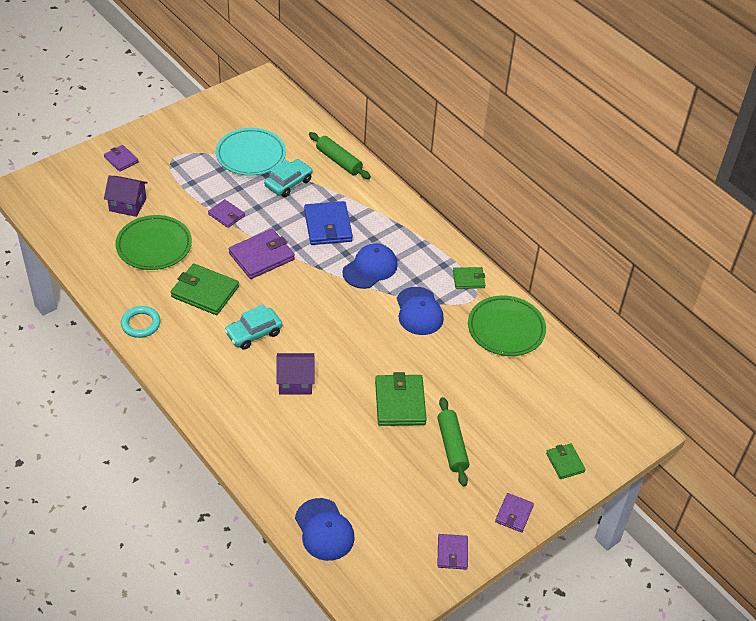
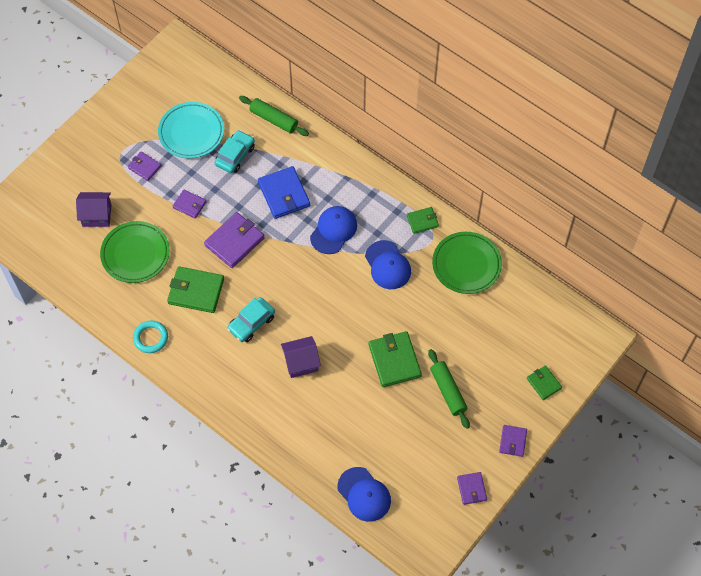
camera: 10 degrees left, 15 degrees up
purple wallet [104,145,139,172] -> purple wallet moved to [128,151,162,181]

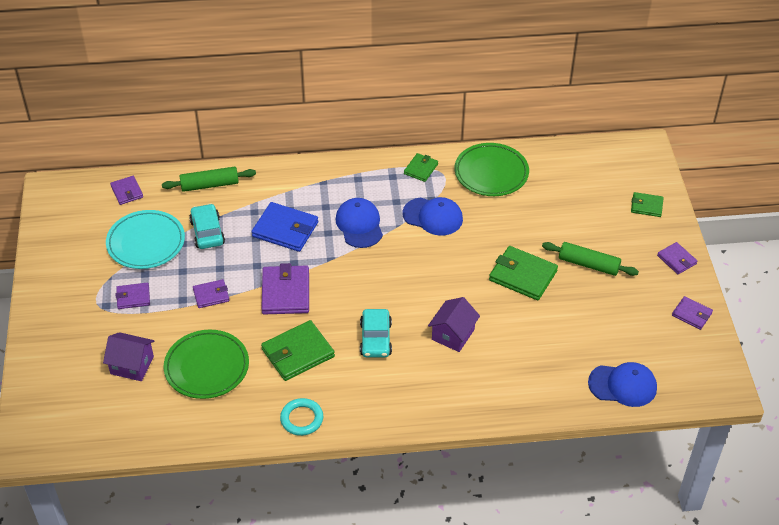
camera: 45 degrees left, 15 degrees down
purple house [76,192,112,227] -> purple house turned 60 degrees clockwise [103,332,154,381]
none -> purple wallet [110,176,143,205]

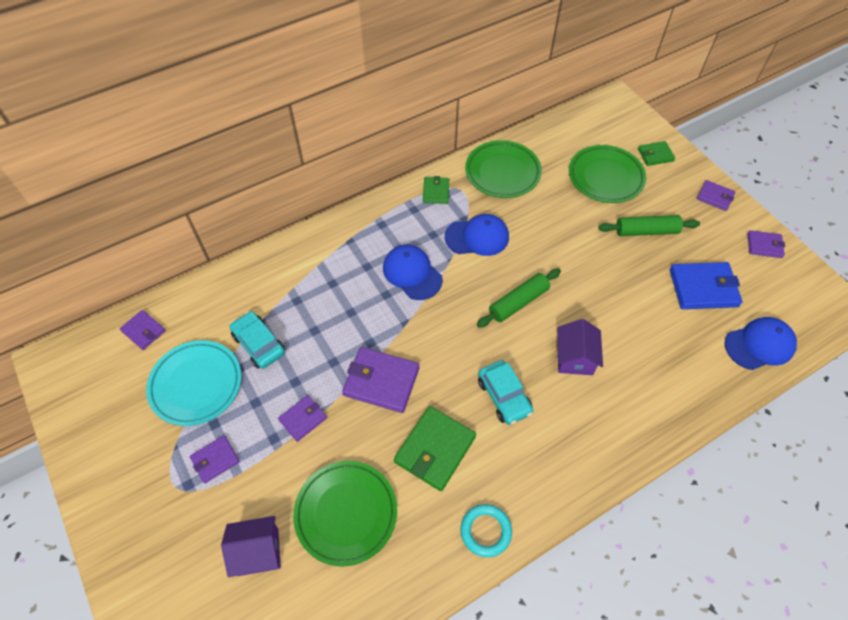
camera: 25 degrees left, 10 degrees up
green rolling pin [162,167,256,192] -> green rolling pin moved to [477,268,561,328]
blue wallet [252,202,318,252] -> blue wallet moved to [670,262,742,309]
purple wallet [261,263,309,314] -> purple wallet turned 45 degrees counterclockwise [342,347,419,413]
green wallet [489,246,558,300] -> none
none -> green plate [569,145,646,203]

